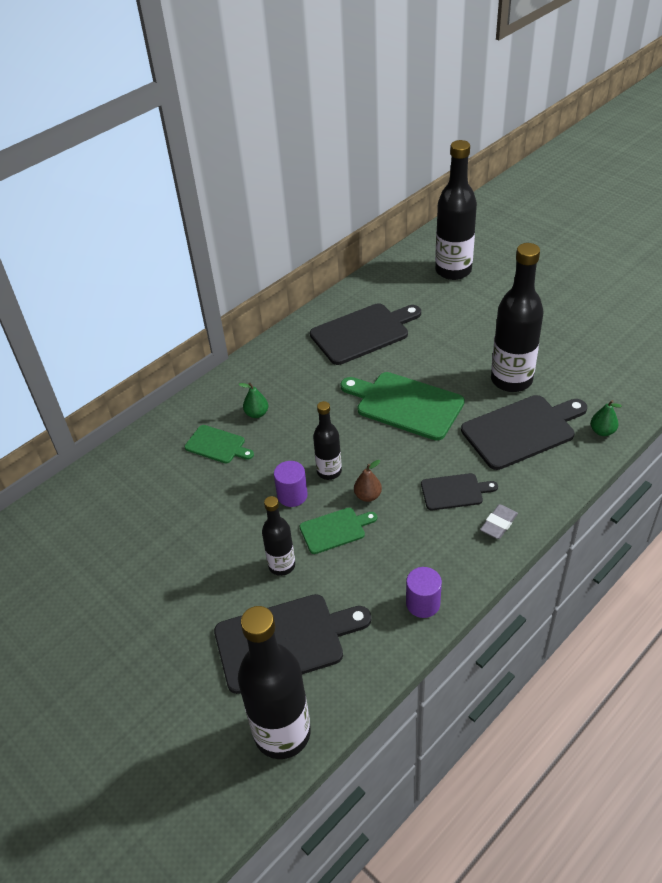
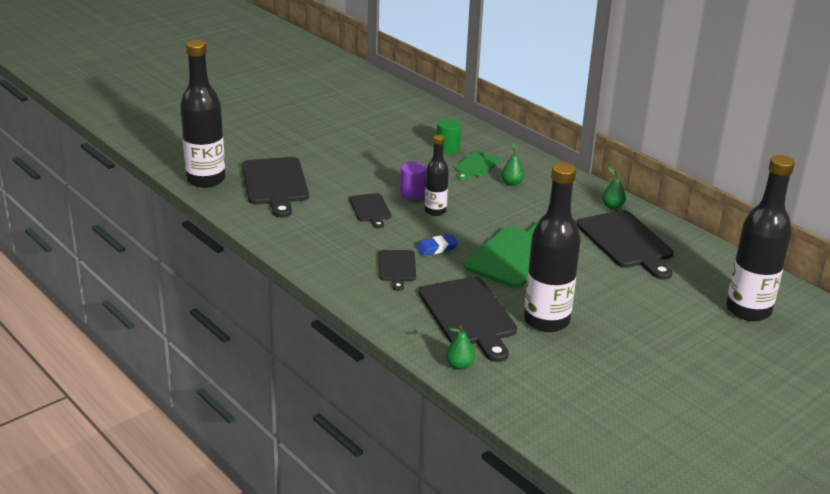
camera: 90 degrees right, 15 degrees down
black bottle [262,496,295,576] -> none
green cutting board [300,508,377,554] -> black cutting board [349,193,391,229]
brown pear [354,460,382,502] -> none
purple cylinder [406,567,442,618] -> none
grey eraser [480,504,518,539] -> none
none -> blue eraser [416,234,459,256]
none -> green cylinder [437,119,461,154]
none -> green pear [602,167,626,209]

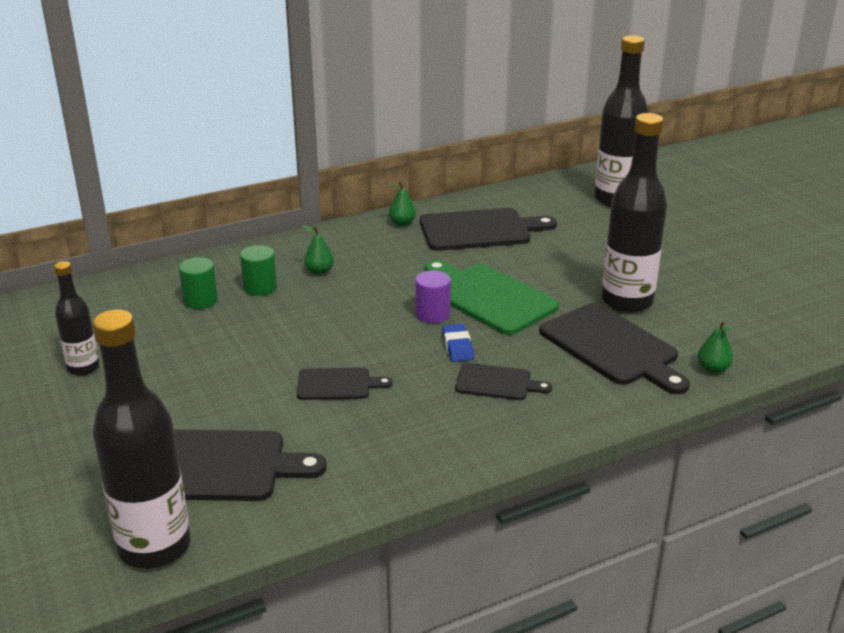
camera: 75 degrees left, 0 degrees up
purple cylinder [400,161,427,200] -> purple cylinder moved to [415,270,451,323]
black cutting board [419,277,517,362] -> black cutting board turned 60 degrees clockwise [540,303,690,394]
black bottle [425,135,449,216] -> black bottle moved to [54,261,100,376]
green cutting board [455,151,500,180] -> green cylinder [240,245,277,296]

